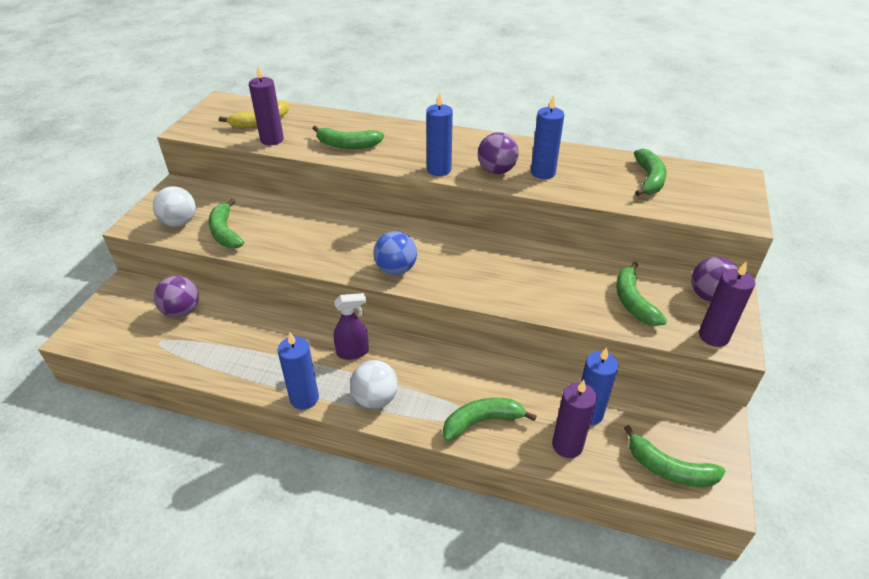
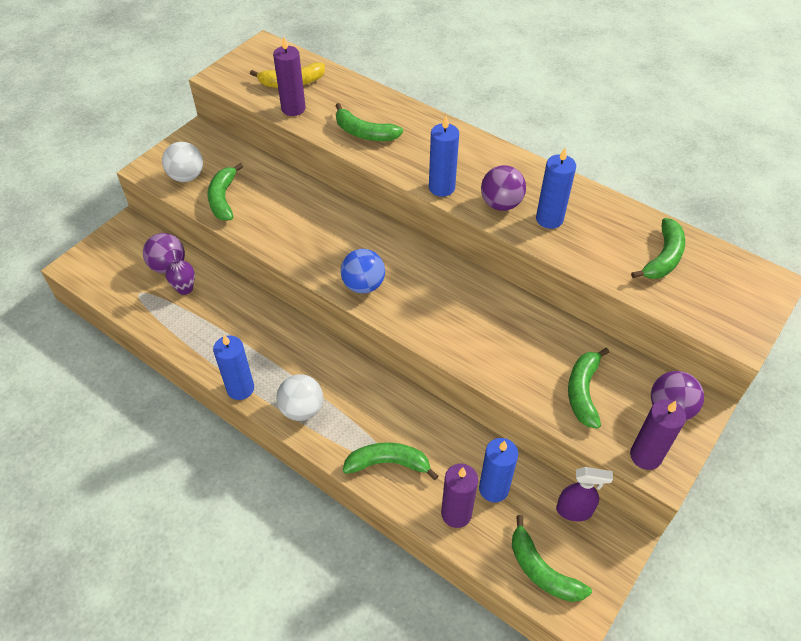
camera: 20 degrees right, 10 degrees up
purple spray bottle [334,293,369,360] -> purple spray bottle moved to [556,467,613,521]
none -> purple vase [165,249,195,295]

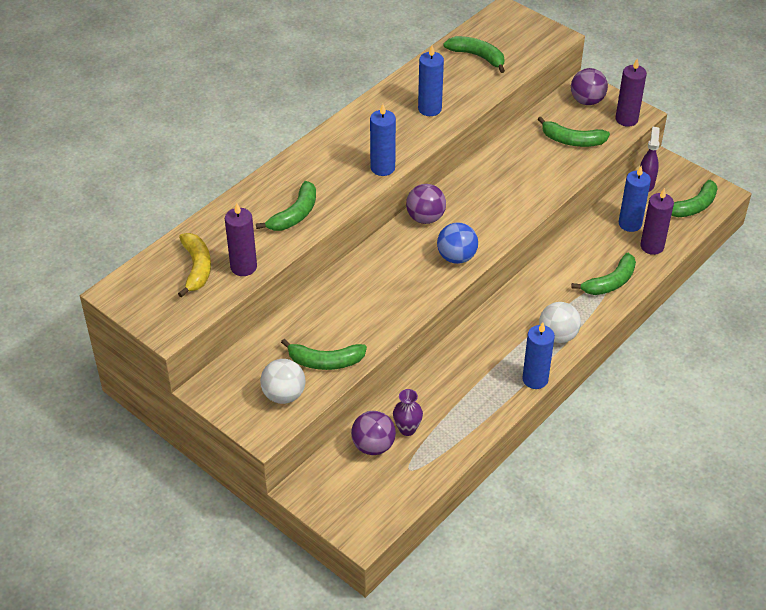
camera: 85 degrees left, 5 degrees down
green banana [343,442,438,480] -> green banana turned 135 degrees counterclockwise [571,253,636,295]
purple ball [481,165,526,211] -> purple ball moved to [406,184,446,224]

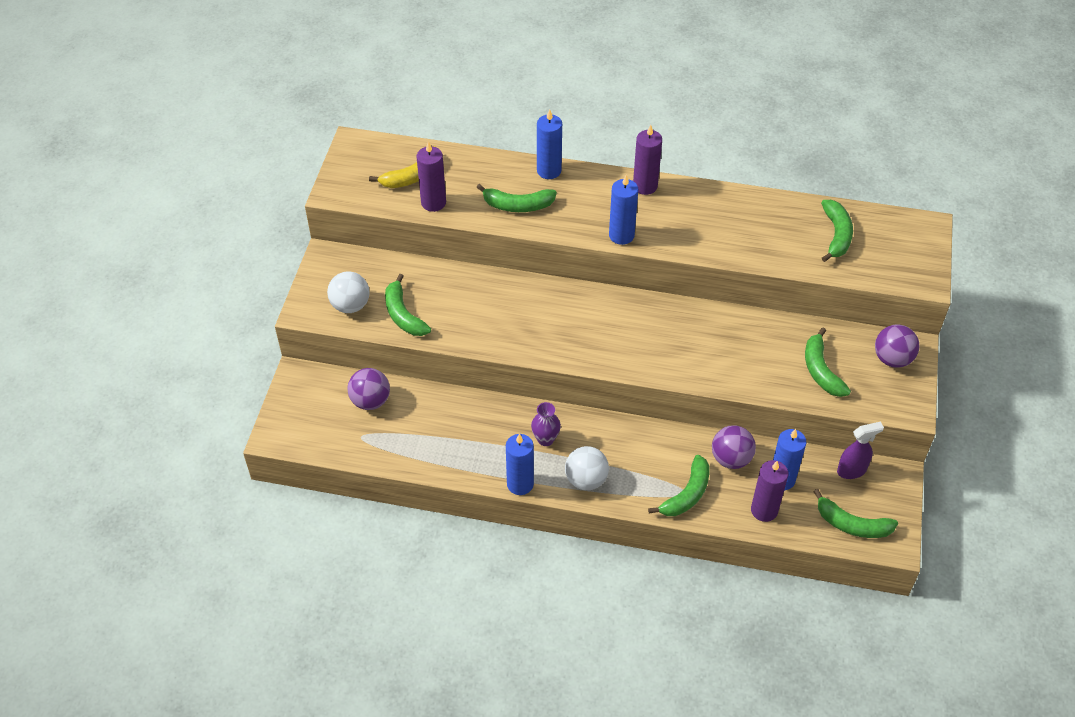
camera: 60 degrees right, 5 degrees up
purple vase [393,389,423,436] -> purple vase moved to [531,402,561,446]
purple ball [406,184,446,224] -> purple ball moved to [712,425,756,469]
blue candle [418,45,444,116] -> blue candle moved to [537,109,562,179]
blue ball [437,222,478,264] -> none
green banana [571,253,636,295] -> green banana turned 75 degrees counterclockwise [648,455,710,516]
purple candle [615,59,647,127] -> purple candle moved to [633,125,662,195]

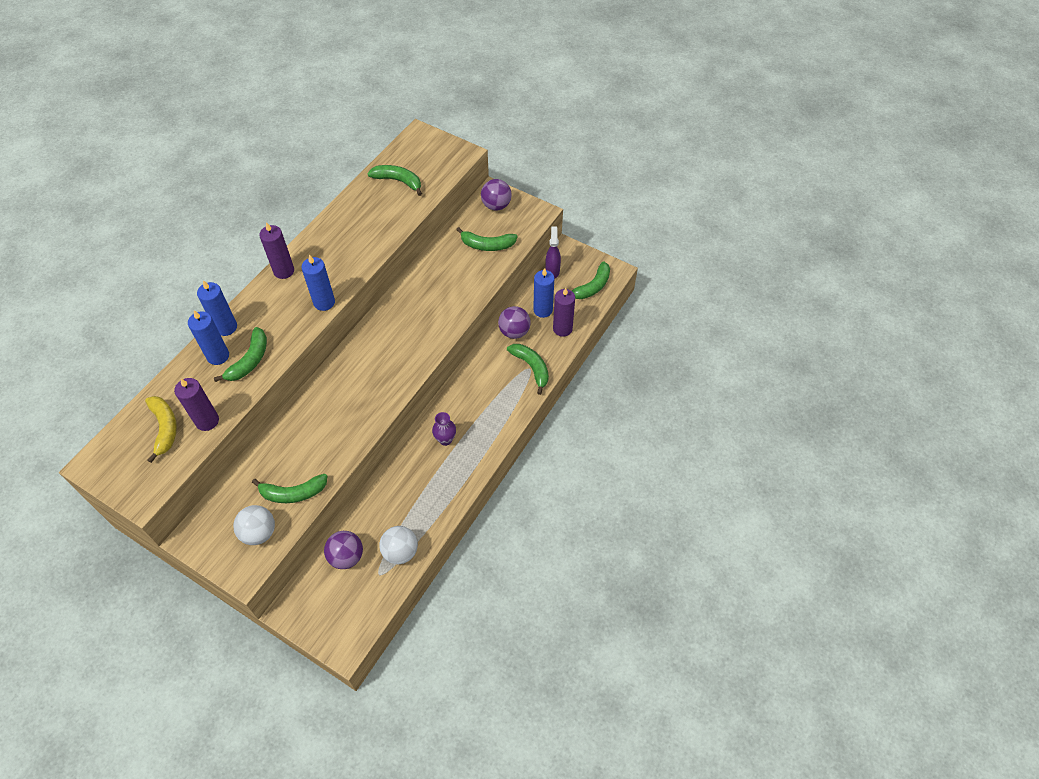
camera: 70 degrees left, 5 degrees up
blue candle [506,434,534,495] -> blue candle moved to [188,310,229,365]
white ball [565,446,609,490] -> white ball moved to [379,526,418,564]

